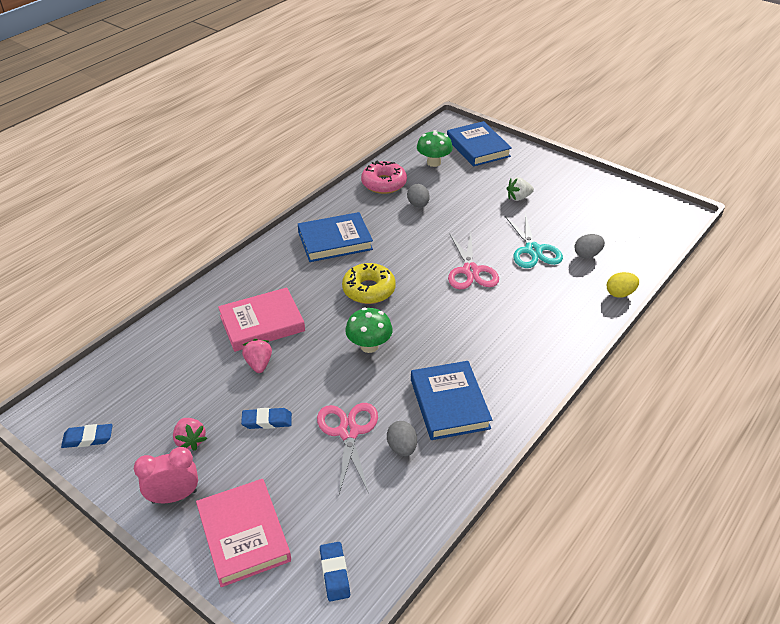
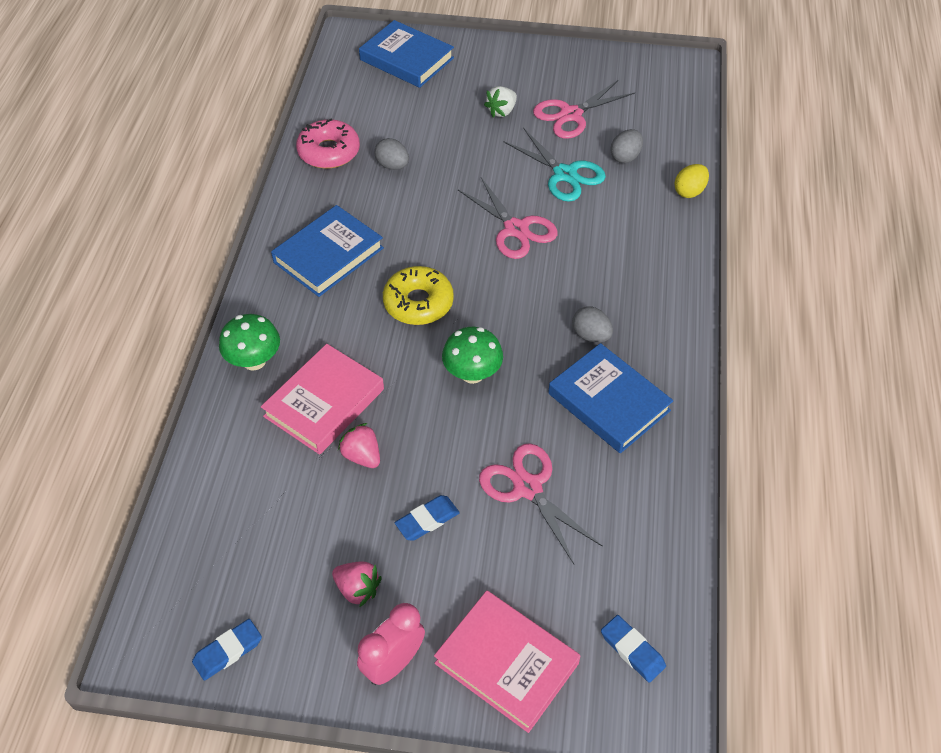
camera: 30 degrees left, 10 degrees up
grey egg [387,421,417,456] -> grey egg moved to [572,306,613,343]
green mushroom [417,130,453,167] -> green mushroom moved to [219,314,280,371]
none -> pink scissors [533,80,635,139]

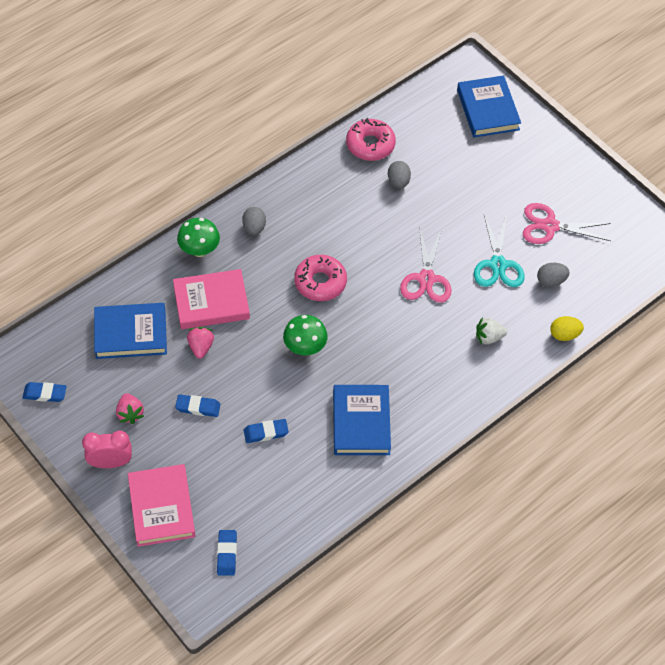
camera: 40 degrees right, 5 degrees up
blue book [271,205,384,297] -> blue book moved to [94,303,167,359]
yellow donut [383,266,454,325] -> pink donut [294,255,347,301]
pink scissors [479,443,603,564] -> blue eraser [244,419,289,443]
white strawberry [484,86,517,117] -> white strawberry moved to [476,317,507,345]
grey egg [572,306,613,343] -> grey egg moved to [242,207,266,235]

